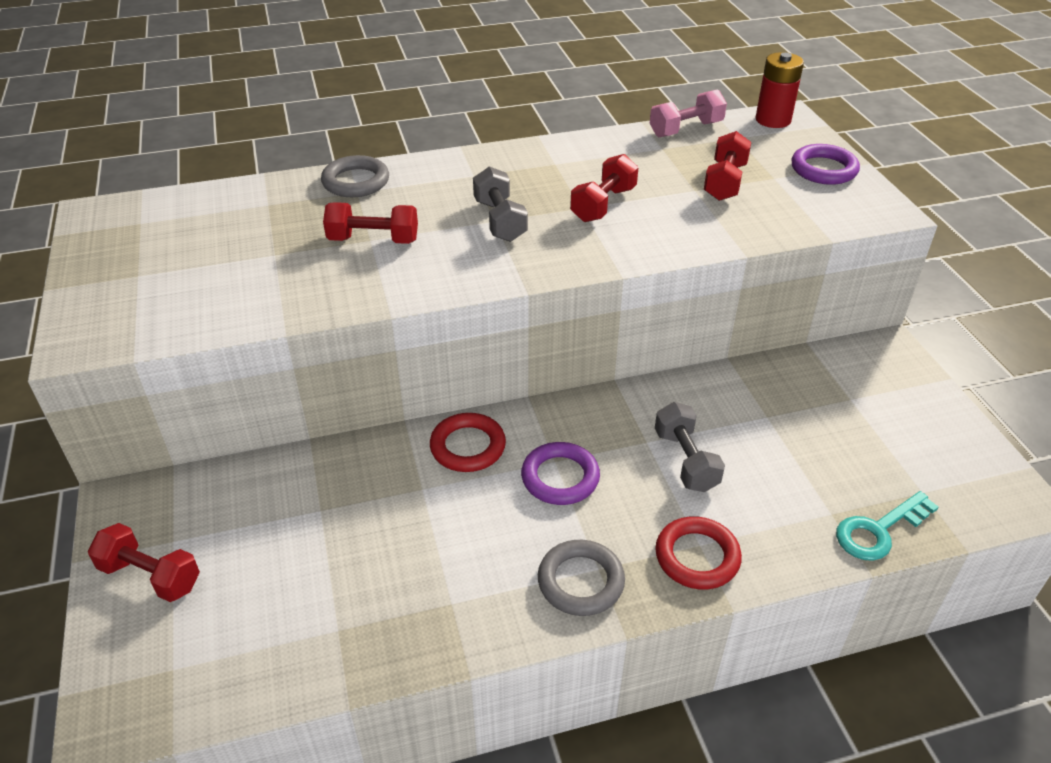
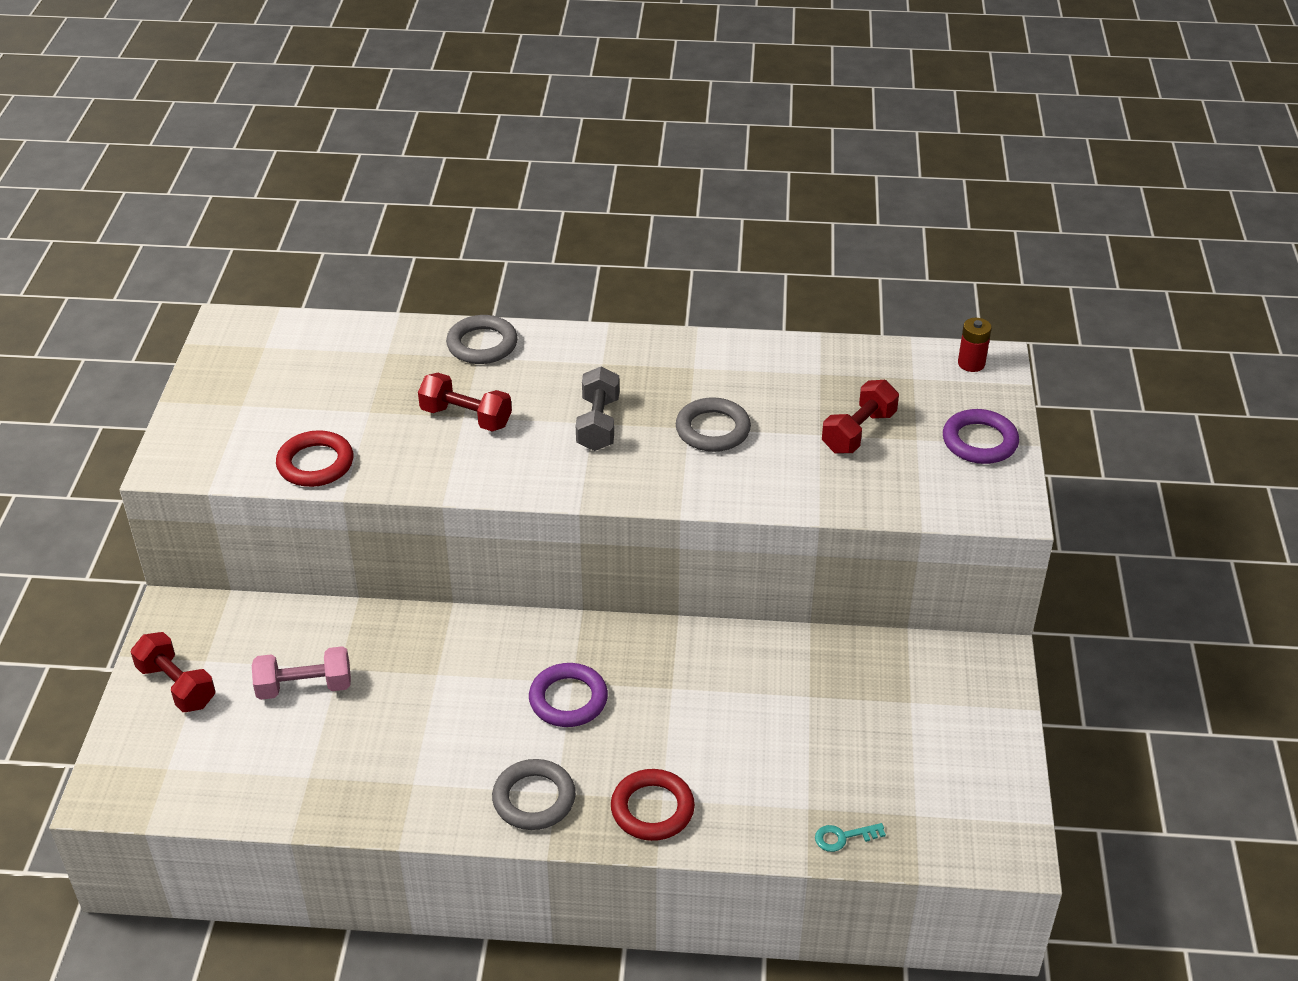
camera: 20 degrees right, 0 degrees up
red ring [430,413,506,472] -> red ring moved to [276,430,353,487]
red dumbbell [570,154,639,222] -> grey ring [676,397,751,452]
pink dumbbell [650,89,727,137] -> pink dumbbell moved to [252,646,351,700]
grey dumbbell [655,402,725,492] -> none
red battery [755,52,804,128] -> red battery [958,318,992,372], size x0.65
turquoise key [836,491,938,561] -> turquoise key [815,823,886,852], size x0.58

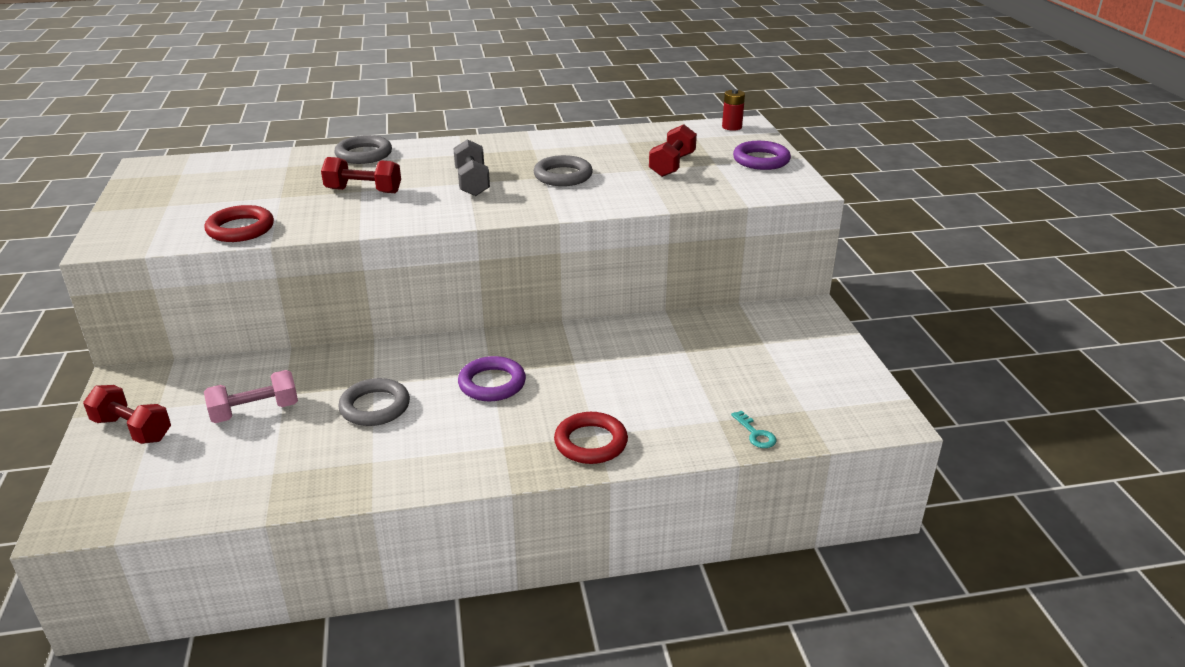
camera: 15 degrees left, 10 degrees down
grey ring [492,759,576,830] -> grey ring moved to [338,378,410,426]
turquoise key [815,823,886,852] -> turquoise key turned 90 degrees counterclockwise [731,411,776,448]

